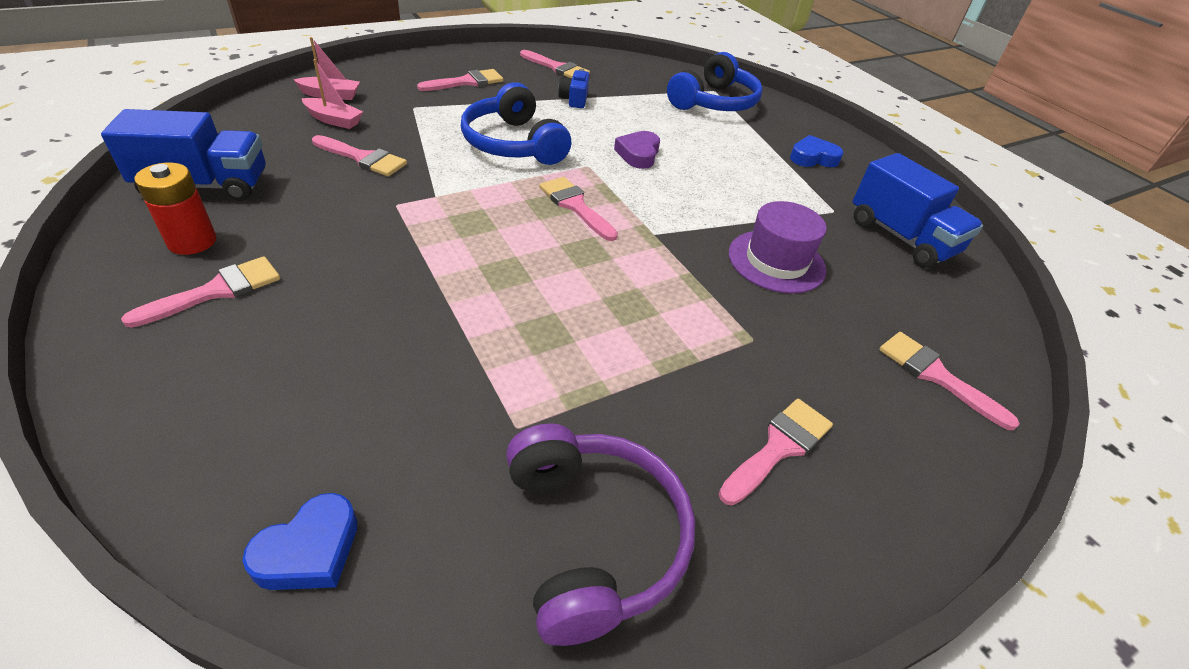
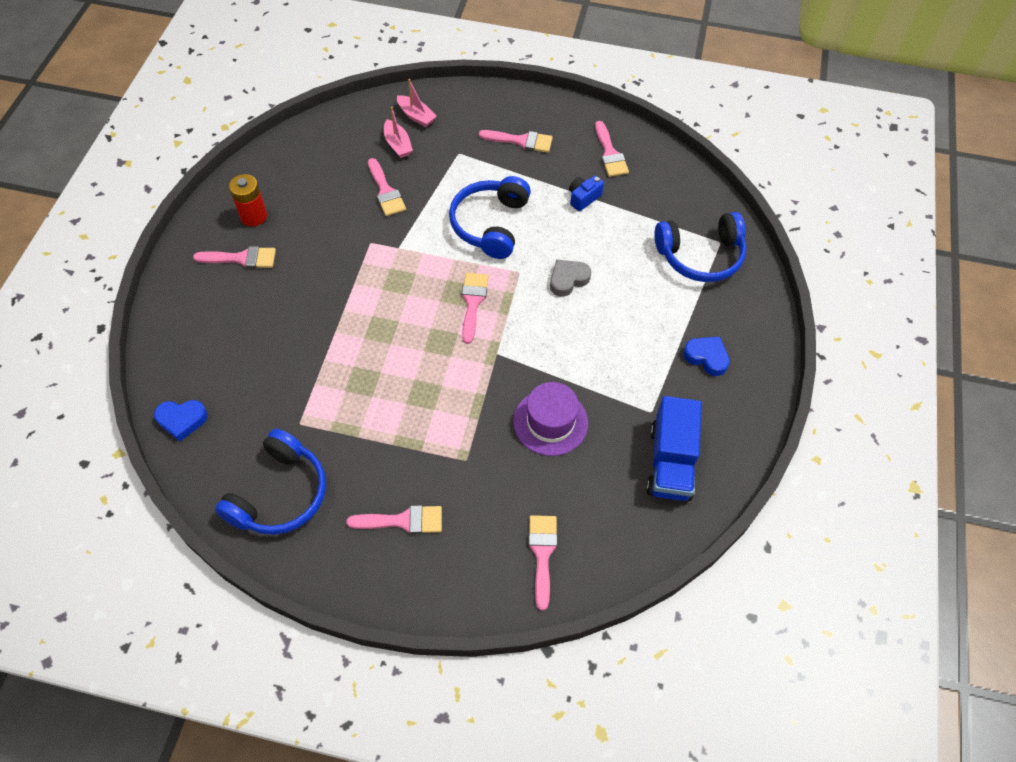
camera: 45 degrees right, 15 degrees up
blue truck [101,109,265,201] -> none
purple headphones [506,423,695,646] -> blue headphones [215,428,326,535]
purple heart [614,131,660,169] -> grey heart [550,259,591,297]

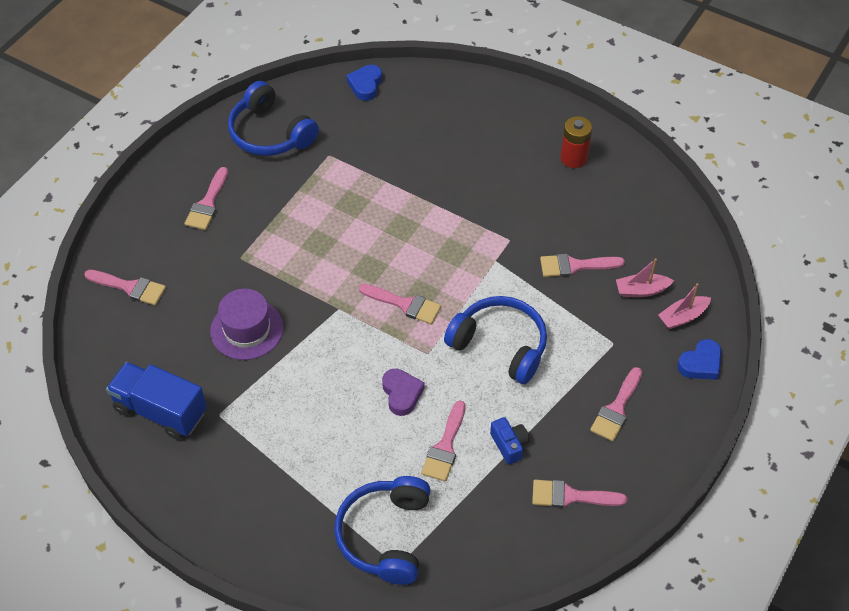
camera: 110 degrees right, 5 degrees down
pink brush [193,246,276,268] -> pink brush moved to [421,401,466,481]
grey heart [550,259,591,297] -> purple heart [382,369,425,416]
blue heart [683,336,730,376] -> blue heart moved to [677,339,722,380]

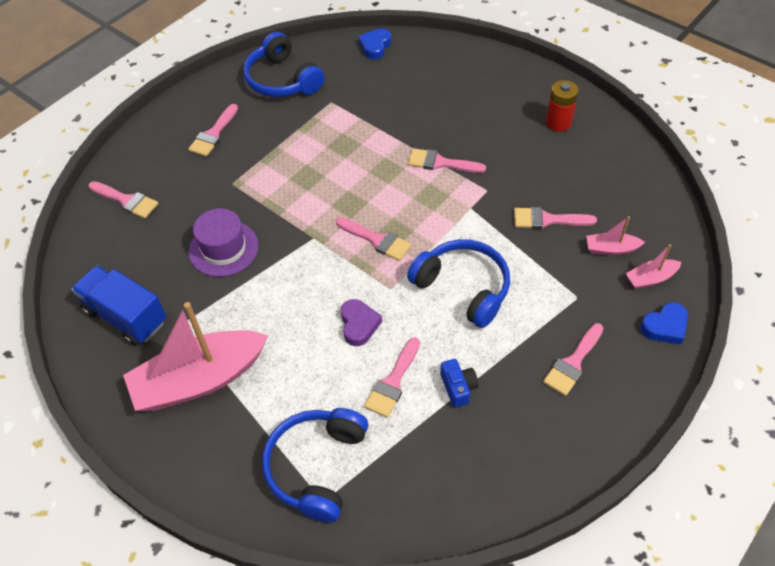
camera: 10 degrees right, 0 degrees up
pink brush [532,480,627,508] -> pink brush moved to [408,148,486,173]
none -> pink boat [123,302,268,411]

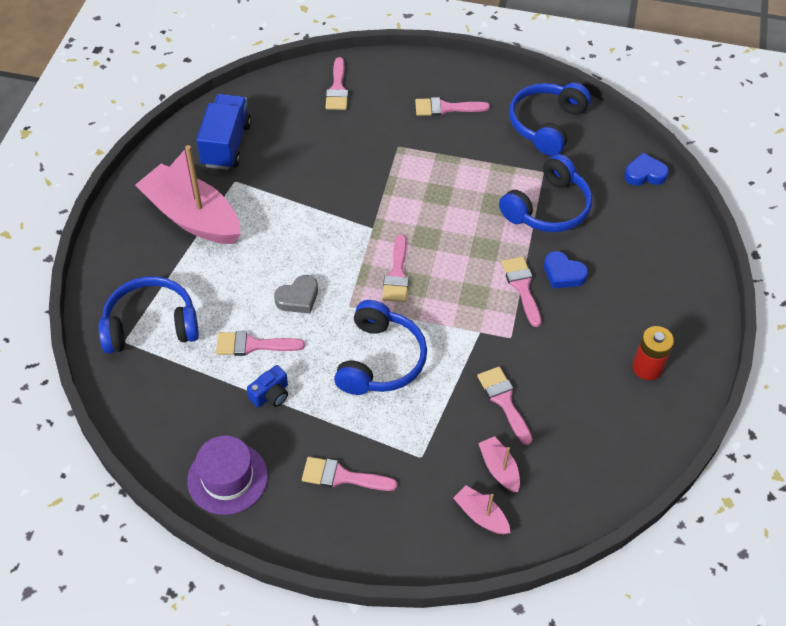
camera: 60 degrees right, 0 degrees up
purple hat [189,208,259,277] -> purple hat moved to [187,435,268,515]
purple heart [341,299,382,346] -> grey heart [274,275,318,313]
blue heart [640,302,688,345] -> blue heart moved to [544,251,588,289]
none -> blue headphones [499,154,592,232]

